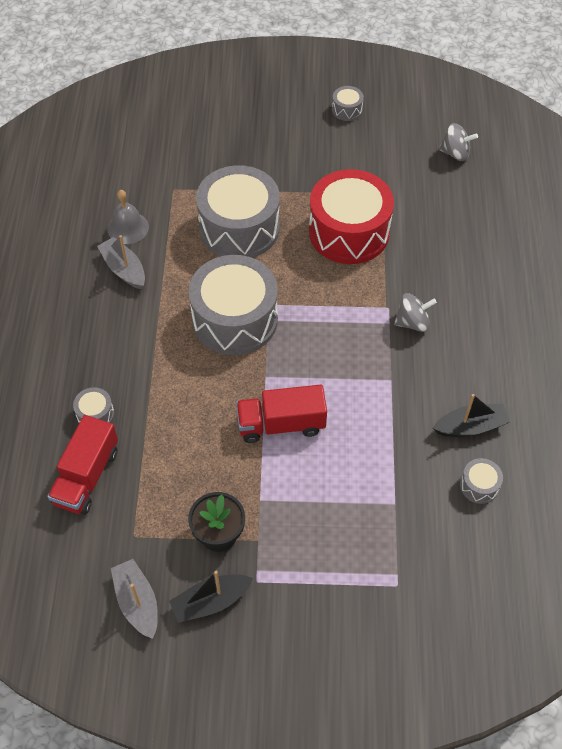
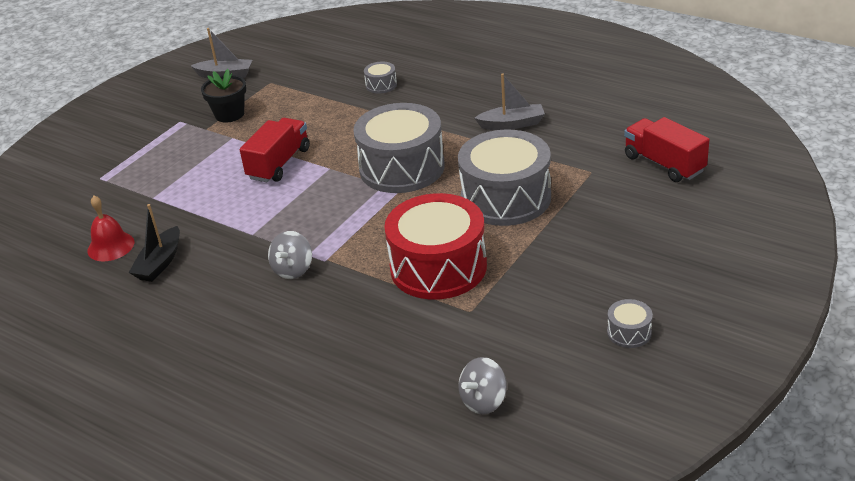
camera: 125 degrees right, 20 degrees down
red truck [47,415,118,515] -> red truck moved to [624,117,710,182]
grey bell [107,190,149,244] -> none
black boat [169,571,253,623] -> none
grey drum [460,458,503,504] -> red bell [87,196,134,261]

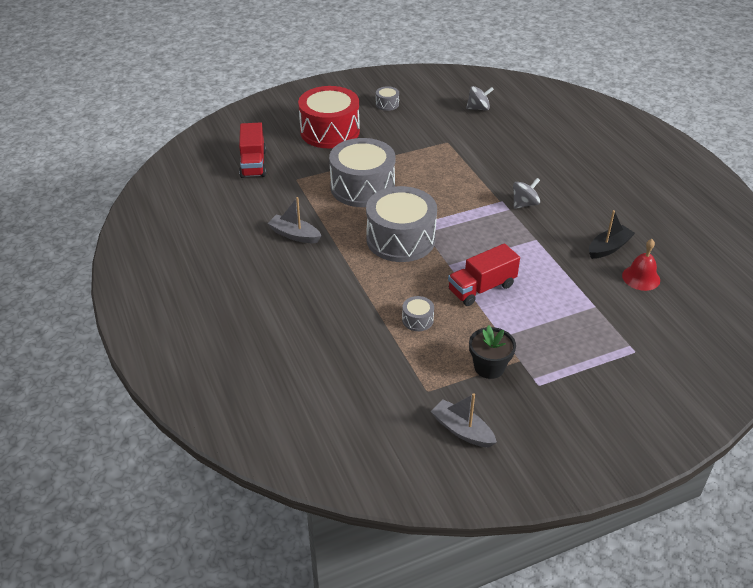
camera: 150 degrees left, 5 degrees up
grey drum [364,62,397,94] -> grey drum moved to [402,296,434,331]
red drum [384,193,487,300] -> red drum moved to [298,86,360,148]

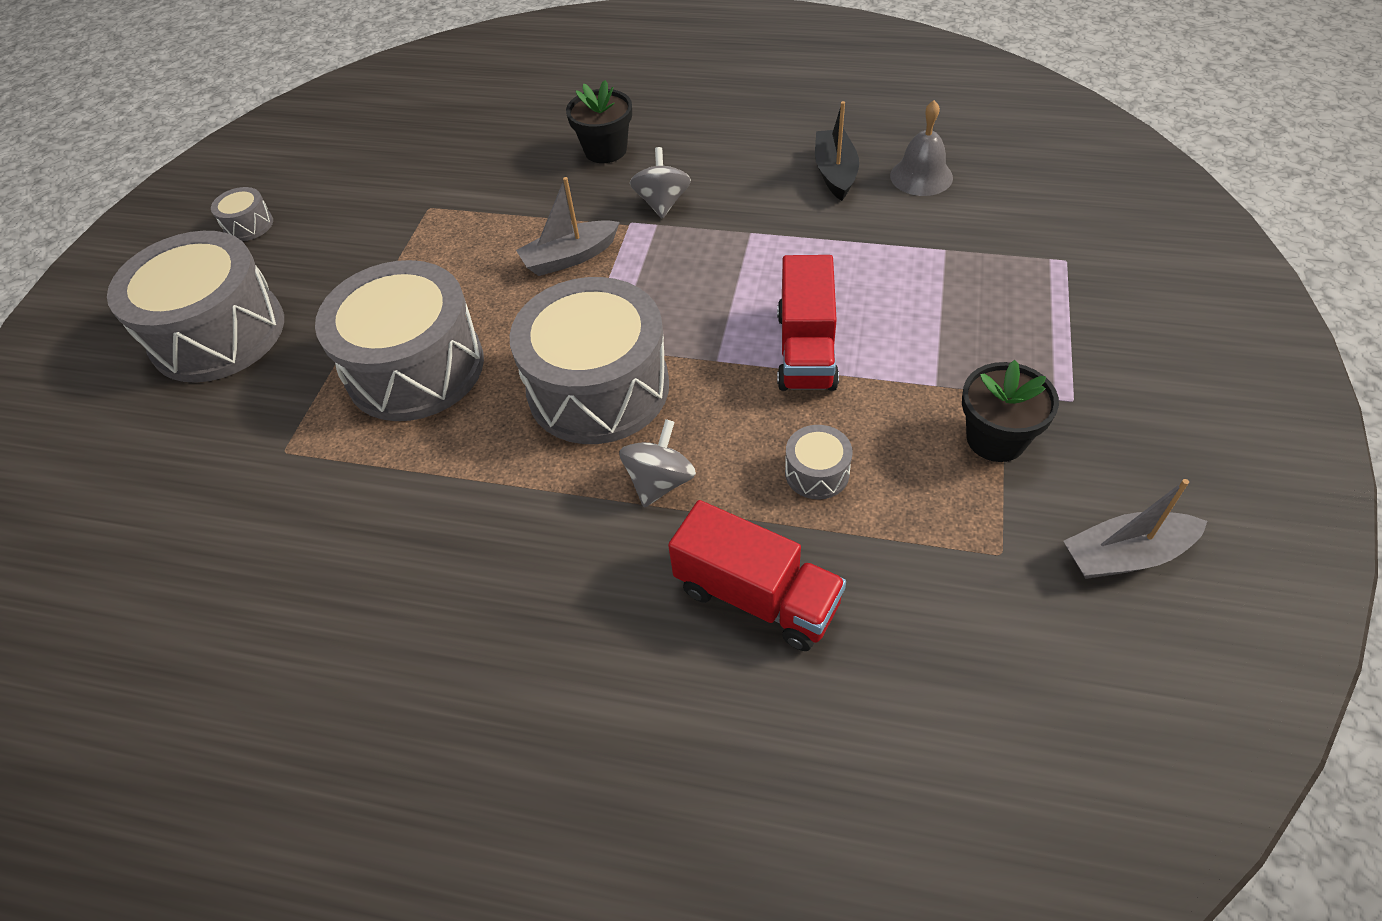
camera: 50 degrees left, 10 degrees up
red truck [239,122,266,178] -> red truck moved to [668,500,846,651]
grey boat [267,197,321,243] -> grey boat moved to [516,177,620,276]
red drum [298,86,360,148] -> grey drum [107,231,284,383]
grey spinning top [466,86,494,110] -> grey spinning top moved to [619,419,696,508]
red bell [622,239,660,291] -> grey bell [890,100,953,196]
none -> black flower pot [566,80,632,163]

